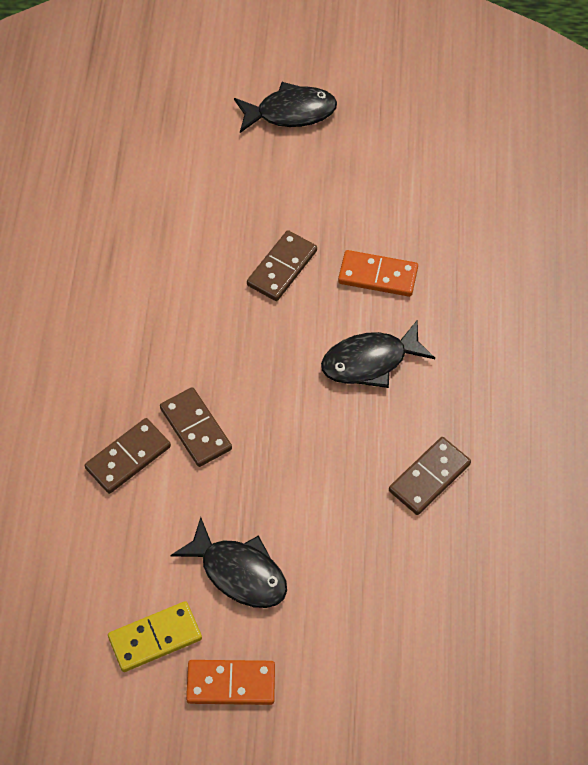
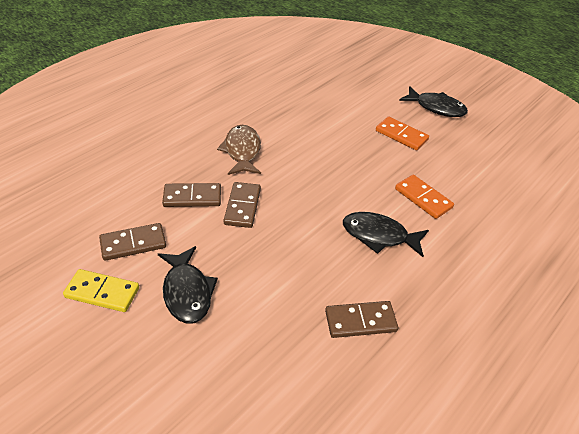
camera: 35 degrees right, 15 degrees down
orange domino [186,660,275,705] -> orange domino moved to [376,117,429,150]
brown domino [247,230,317,301] -> brown domino moved to [99,223,166,261]
none -> brown fish [217,125,261,175]

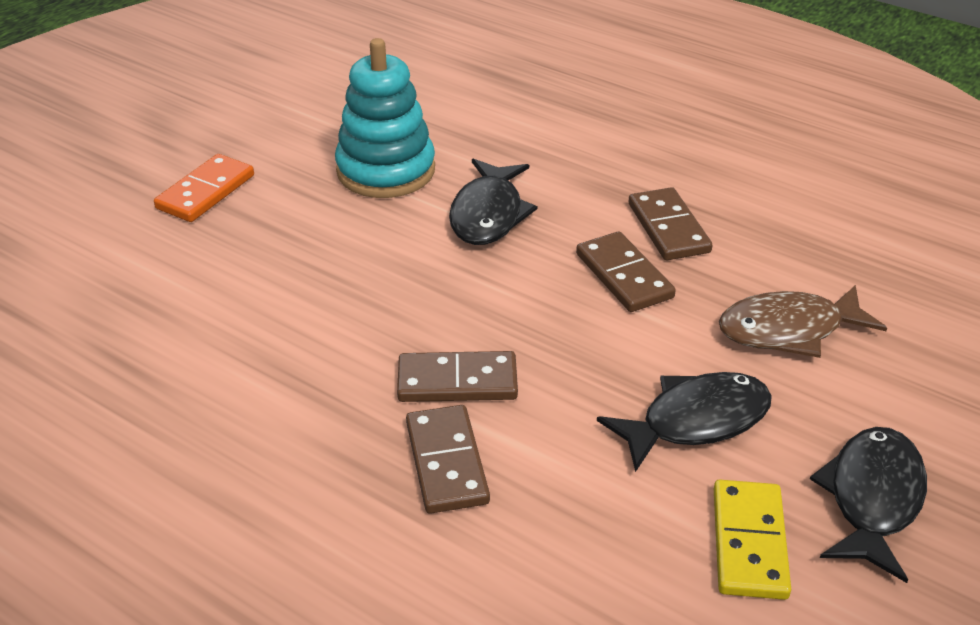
camera: 95 degrees left, 5 degrees down
brown domino [99,223,166,261] -> brown domino moved to [576,232,676,312]
brown fish [217,125,261,175] -> brown fish moved to [719,285,887,358]
orange domino [395,175,454,219] -> turquoise stacking toy [335,38,435,198]
black fish [399,86,468,117] -> black fish moved to [810,427,927,583]

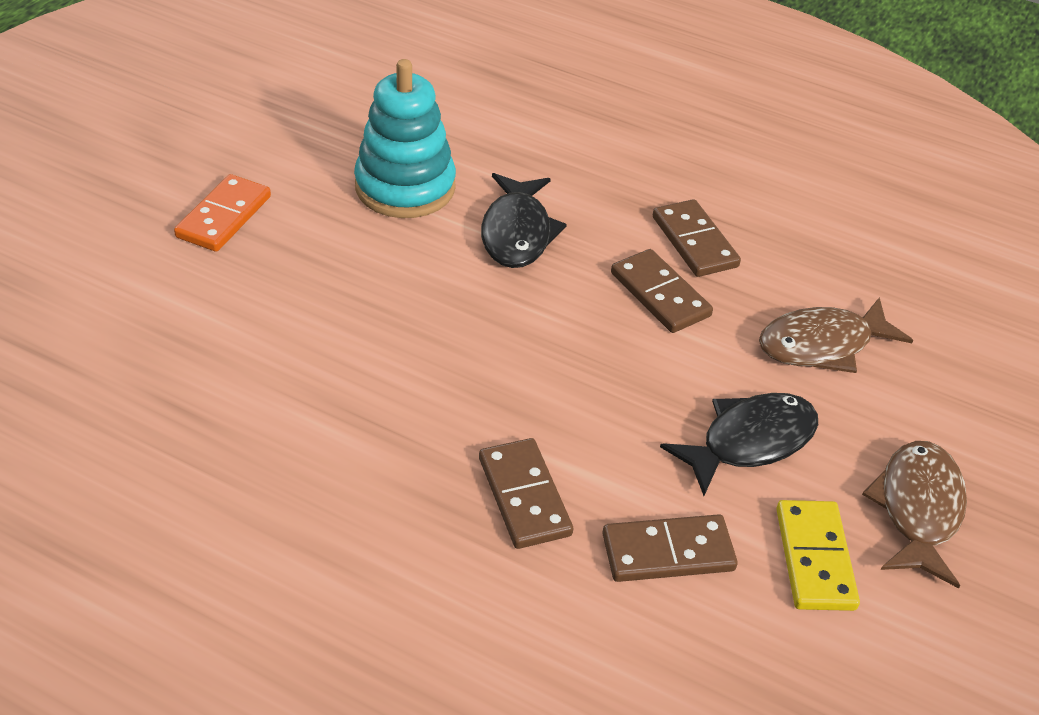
camera: 10 degrees left, 5 degrees up
brown domino [397,351,518,402] -> brown domino moved to [602,514,738,582]
black fish [810,427,927,583] -> brown fish [862,441,967,588]

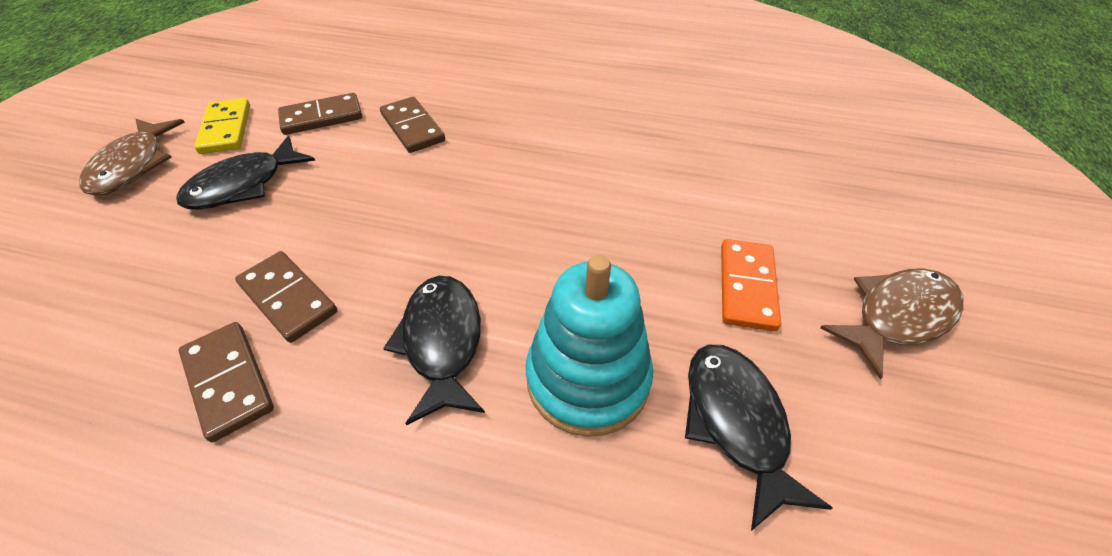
camera: 170 degrees right, 5 degrees up
brown fish [759,297,913,373] -> brown fish moved to [820,268,964,379]
none -> black fish [685,345,833,531]

